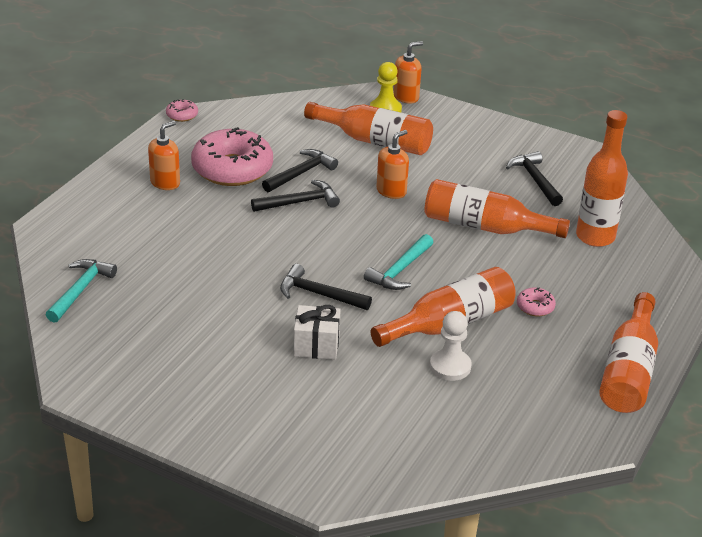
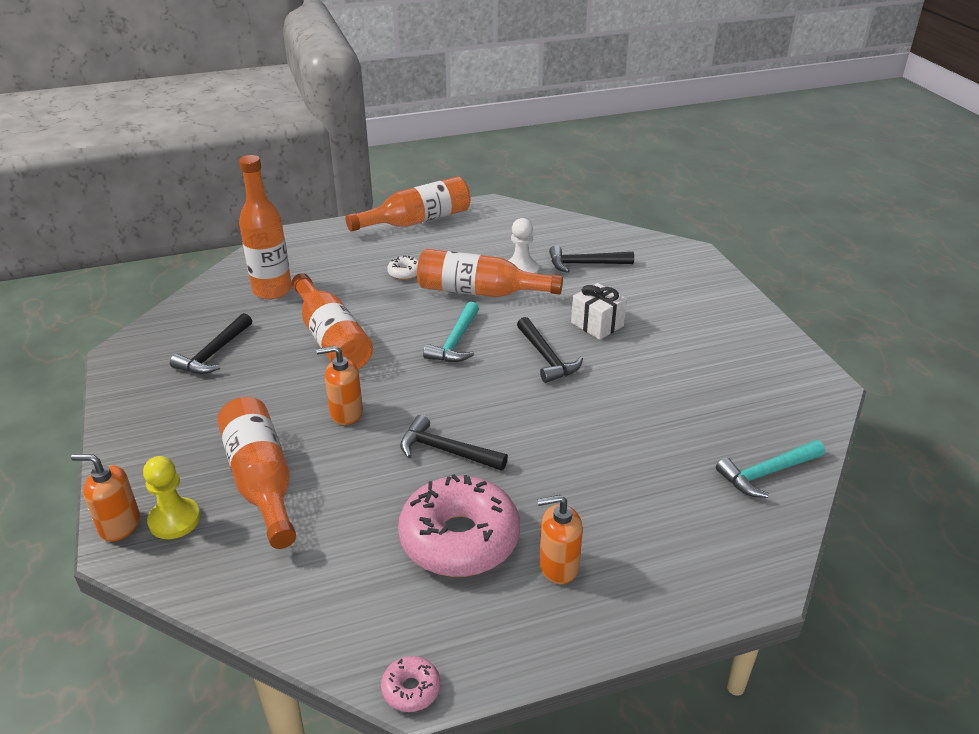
camera: 135 degrees left, 0 degrees up
black hammer [262,149,338,192] -> black hammer moved to [549,245,634,273]
turquoise hammer [364,234,434,290] -> turquoise hammer turned 120 degrees clockwise [423,302,479,362]
pink donut [517,287,556,317] -> white donut [387,255,419,280]

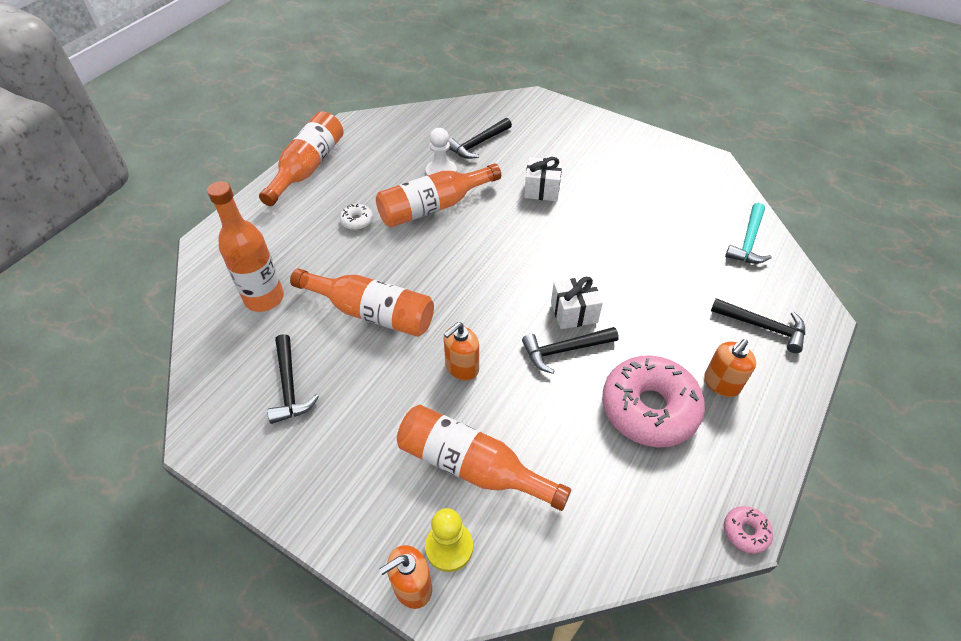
camera: 40 degrees left, 15 degrees up
turquoise hammer [423,302,479,362] -> none
black hammer [517,317,583,383] -> black hammer moved to [711,298,805,353]
none -> white gift [551,276,603,329]

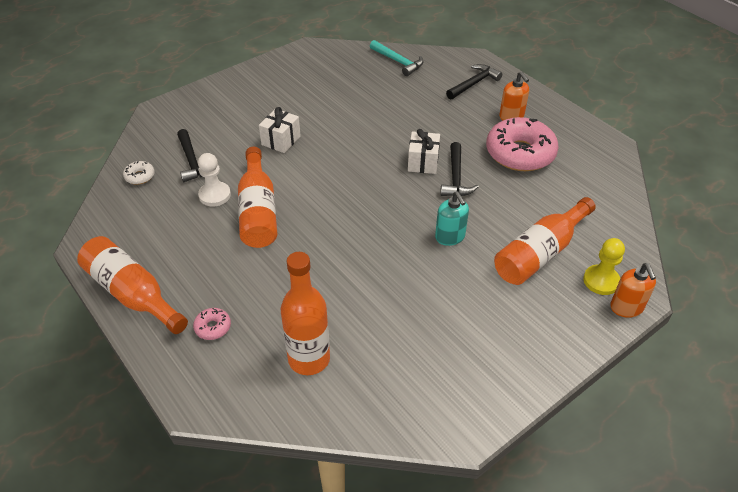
camera: 70 degrees left, 5 degrees down
black hammer [267,334,319,424] -> none
orange bottle [290,268,434,337] -> none
white donut [340,204,373,230] -> white donut moved to [123,161,155,184]
orange soap dispenser [444,322,479,381] -> turquoise soap dispenser [435,192,469,246]
pink donut [724,506,773,554] -> pink donut moved to [193,308,231,340]

